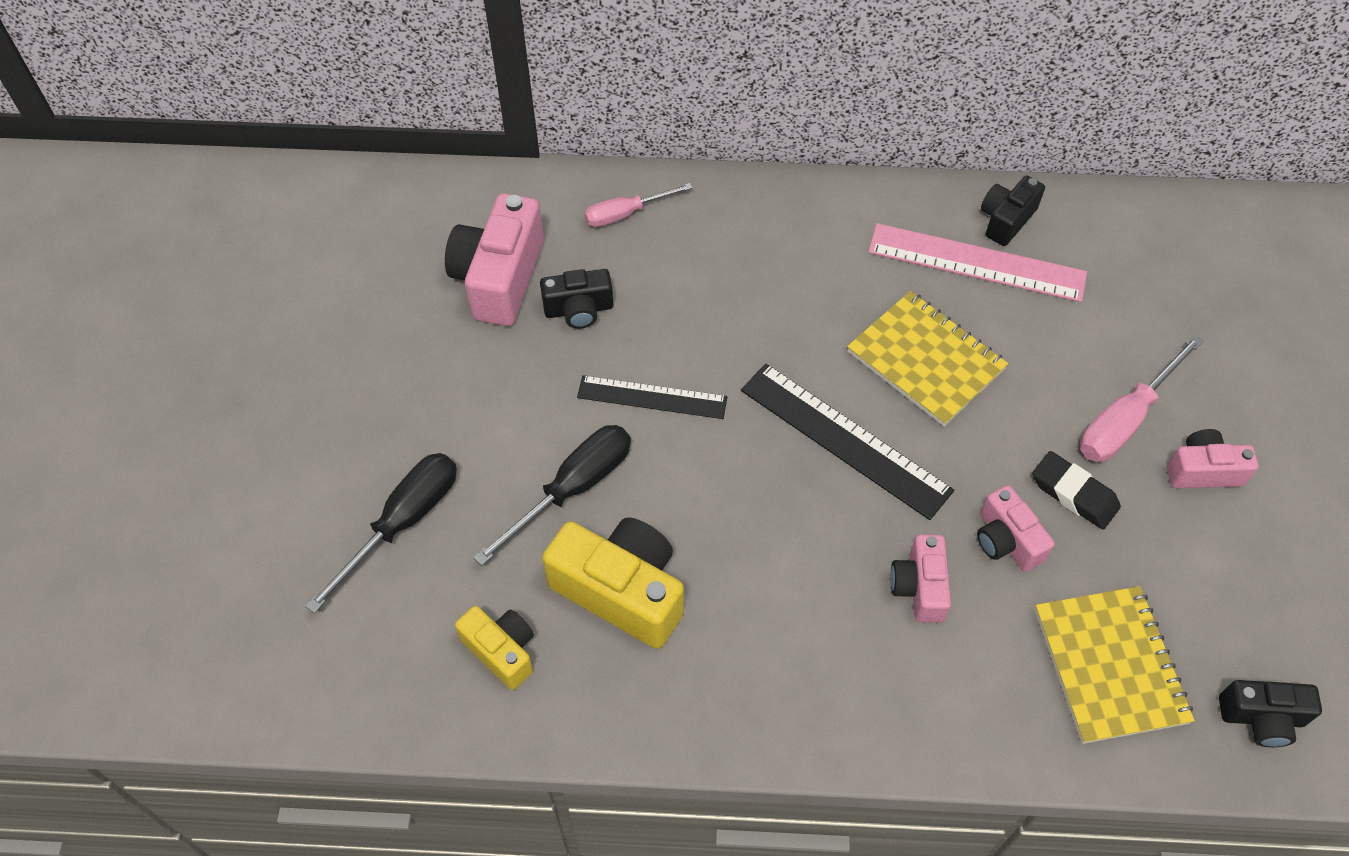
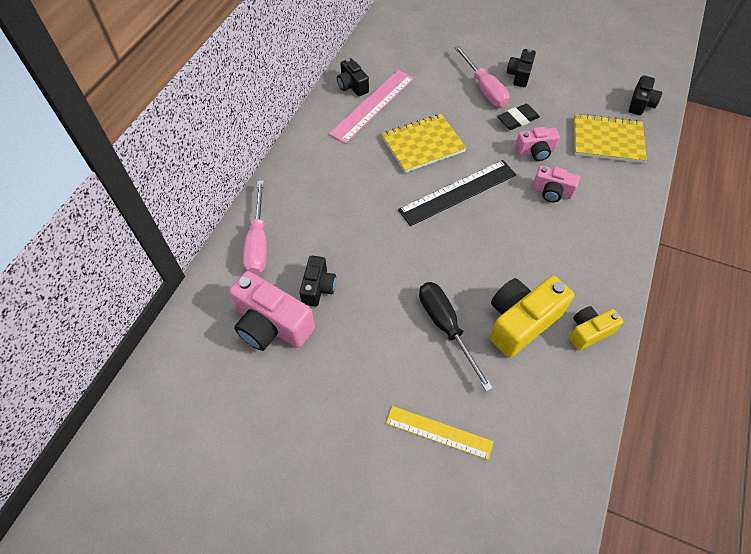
camera: 70 degrees left, 0 degrees up
black screwdriver [305,453,457,614] -> yellow ruler [386,406,493,460]
yellow camera [455,606,534,690] -> yellow camera moved to [569,306,624,350]
black ruler [577,375,727,419] -> none
pink screwdriver [584,183,693,227] -> pink screwdriver [243,180,267,275], size x1.53
pink camera [1167,429,1259,488] -> black camera [506,49,536,87]

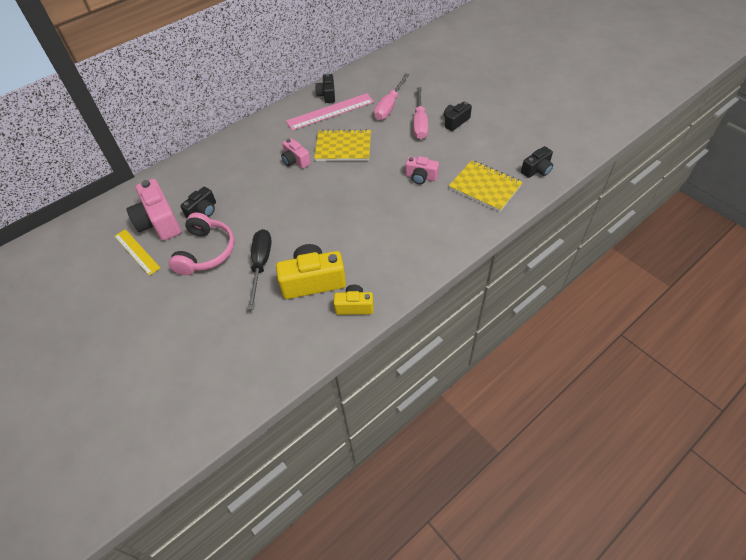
camera: 30 degrees right, 5 degrees down
pink screwdriver [243,180,267,275] -> pink screwdriver moved to [374,73,409,120]
yellow ruler [386,406,493,460] -> yellow ruler moved to [114,229,160,275]
black ruler [398,160,516,226] -> none
black eraser [497,104,540,130] -> none
pink camera [532,165,580,202] -> pink camera moved to [281,138,311,169]
none -> pink headphones [169,213,235,275]

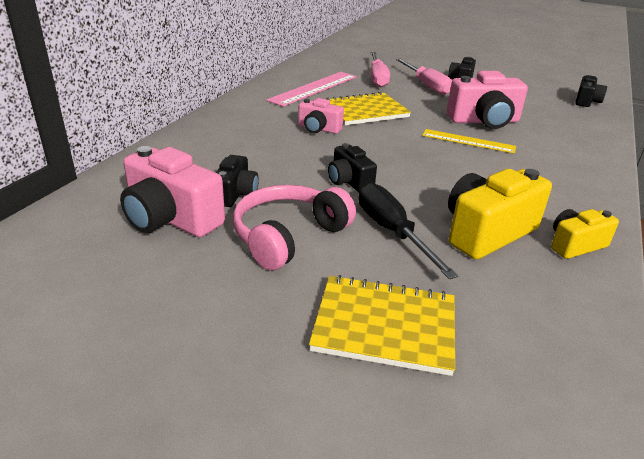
camera: 30 degrees left, 20 degrees down
yellow ruler [114,229,160,275] -> yellow ruler moved to [422,129,516,153]
pink headphones [169,213,235,275] -> pink headphones turned 120 degrees counterclockwise [233,185,356,270]
black camera [315,73,335,103] -> black camera moved to [328,143,377,192]
pink camera [405,156,439,184] -> pink camera [447,71,528,129], size x1.72
yellow notebook [449,160,523,212] -> yellow notebook moved to [309,275,455,376]

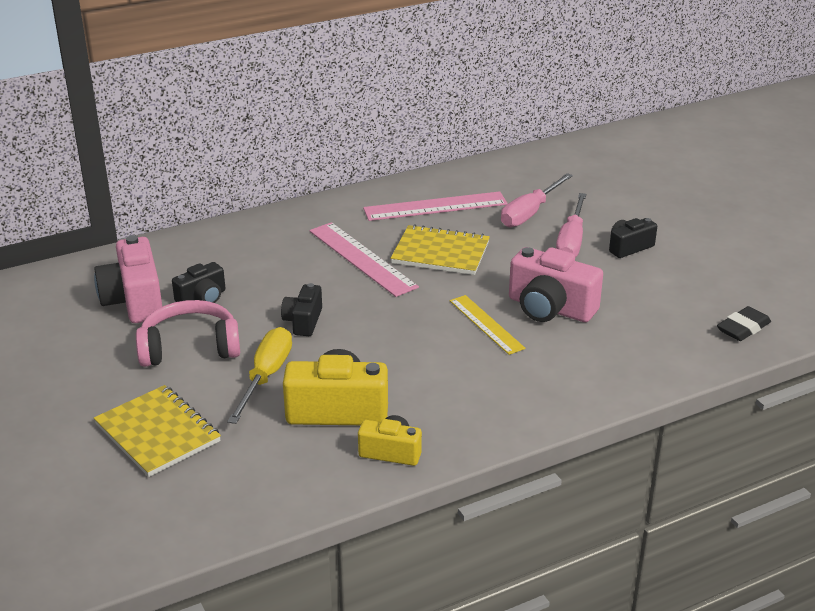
camera: 40 degrees right, 0 degrees up
pink camera [298,98,344,134] -> pink ruler [309,222,419,297]
black screwdriver [359,182,458,279] -> yellow screwdriver [227,327,292,424]
black camera [575,75,607,107] -> black eraser [717,306,771,341]

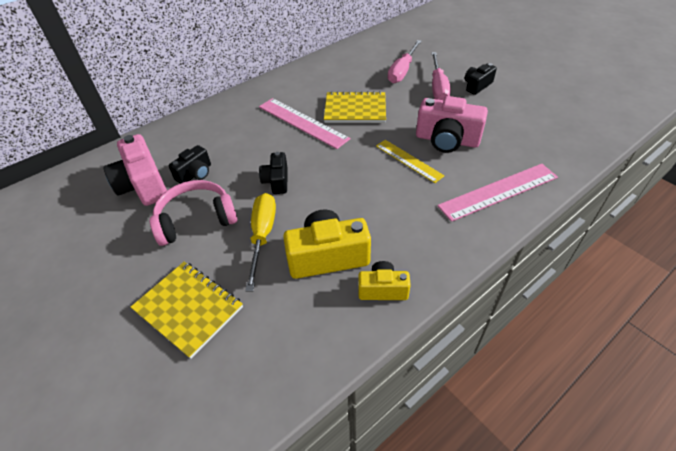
camera: 10 degrees left, 15 degrees up
pink ruler [363,191,508,221] -> pink ruler moved to [437,164,558,222]
black eraser [717,306,771,341] -> none

